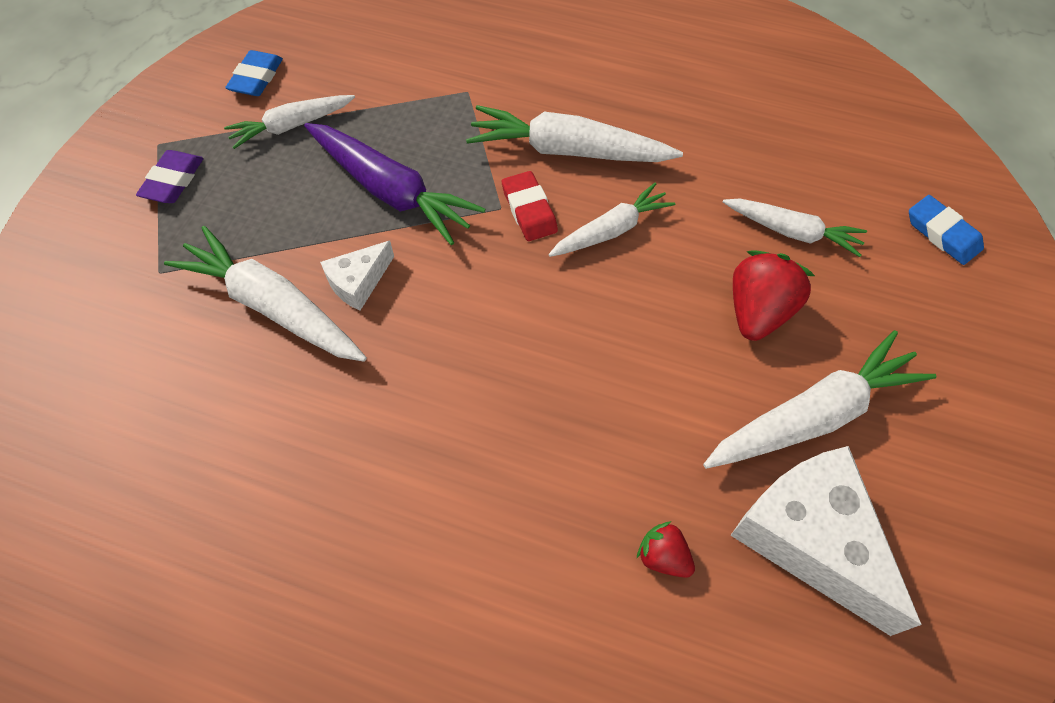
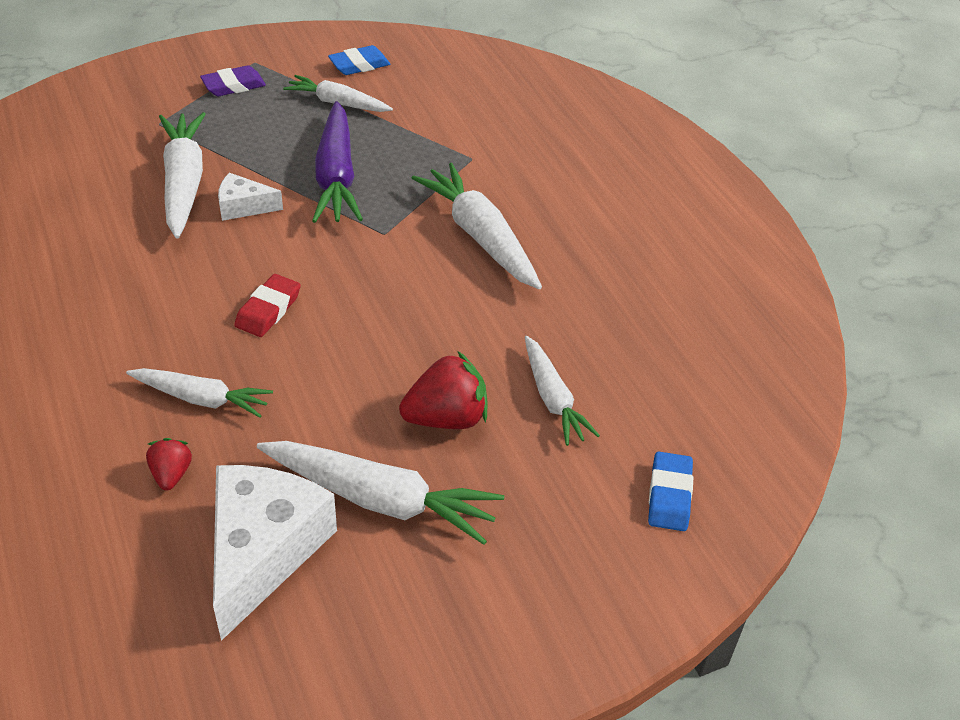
camera: 45 degrees right, 15 degrees down
red eraser [502,171,558,241] -> red eraser moved to [234,274,301,337]
white carrot [548,183,675,257] -> white carrot moved to [126,368,273,418]

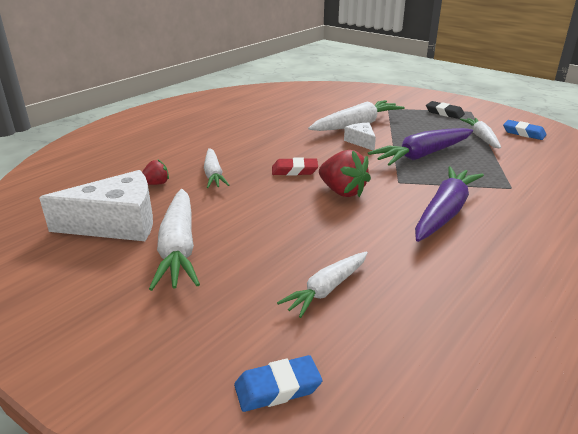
camera: 65 degrees right, 15 degrees down
purple eraser [200,65,266,96] -> black eraser [426,101,465,119]
red strawberry [399,351,487,429] -> red strawberry moved to [319,150,371,197]
white carrot [412,163,542,290] -> purple carrot [415,166,484,242]

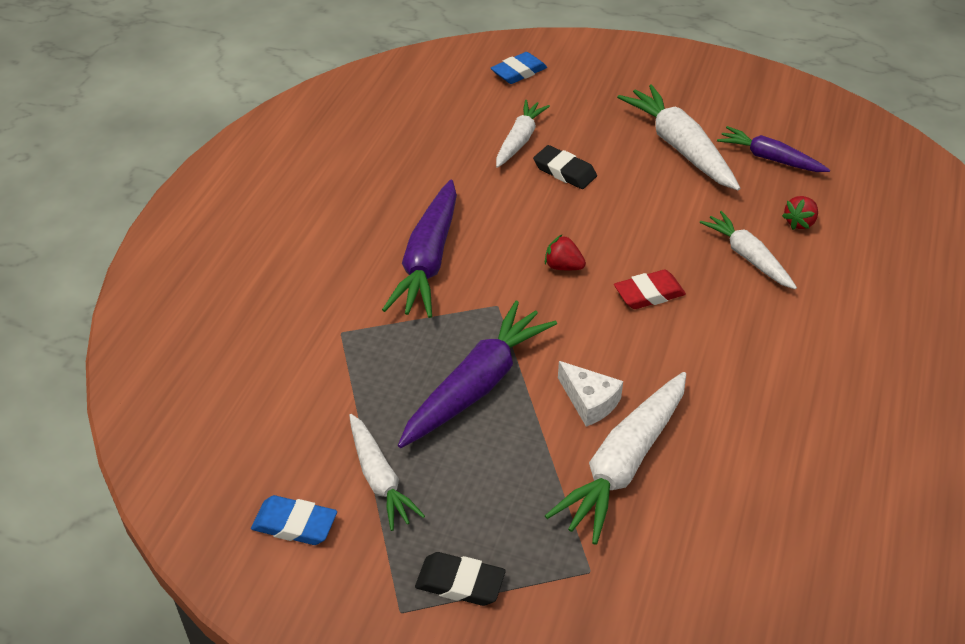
camera: 160 degrees right, 15 degrees up
white cheese [39,170,153,241] -> purple carrot [717,126,830,172]
red strawberry [319,150,371,197] -> red strawberry [545,235,586,270], size x0.56
none -> black eraser [533,145,597,189]

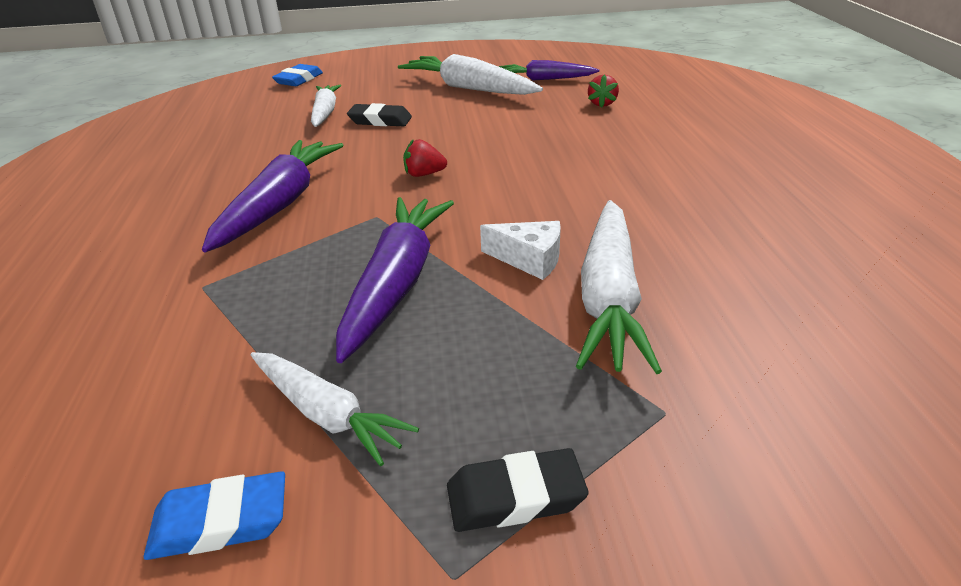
camera: 25 degrees left, 10 degrees down
purple carrot [382,180,457,318] -> purple carrot turned 150 degrees counterclockwise [202,140,344,252]
red eraser [614,270,686,309] -> none
white carrot [700,211,797,290] -> none

